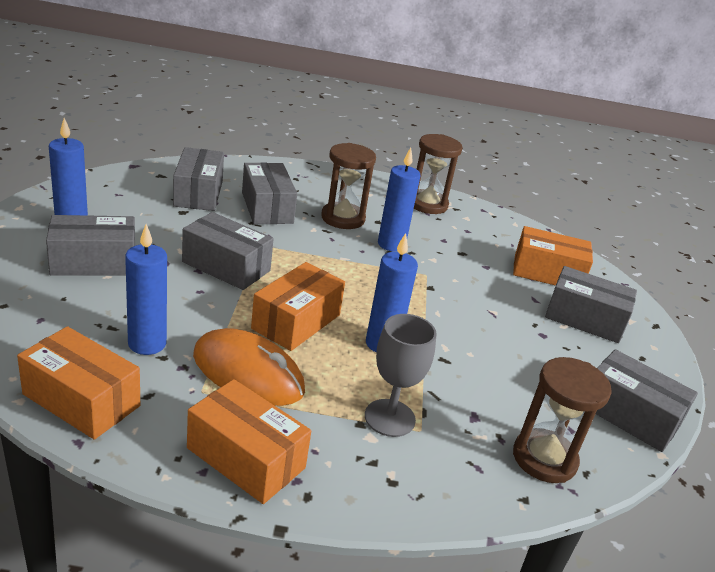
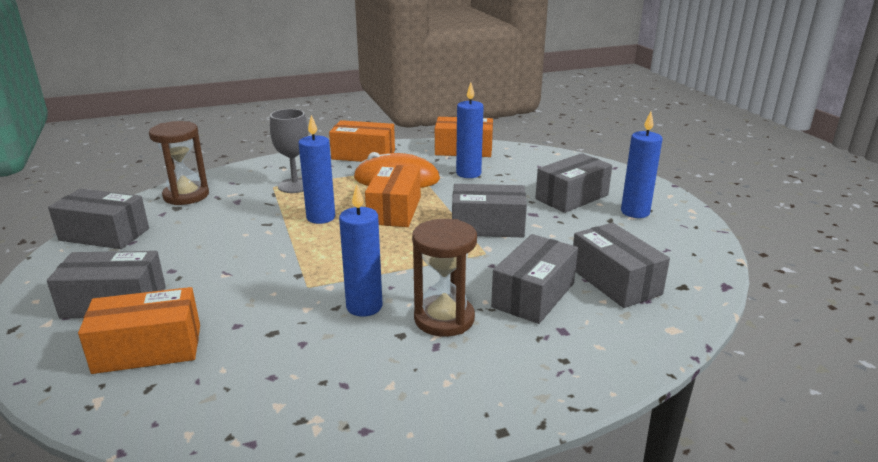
camera: 160 degrees right, 5 degrees down
grey box [242,162,297,224] -> grey box turned 75 degrees clockwise [491,234,578,324]
brown hourglass [414,134,462,214] -> none

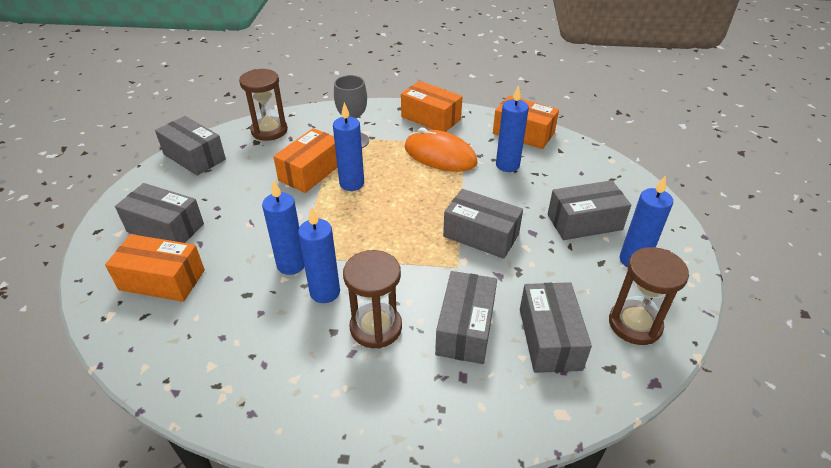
camera: 25 degrees right, 15 degrees up
orange box [365,165,421,227] -> orange box moved to [273,128,338,193]
grey box [491,234,578,324] -> grey box turned 45 degrees counterclockwise [435,271,497,364]
none -> blue candle [262,180,305,275]
none -> brown hourglass [609,247,689,345]

